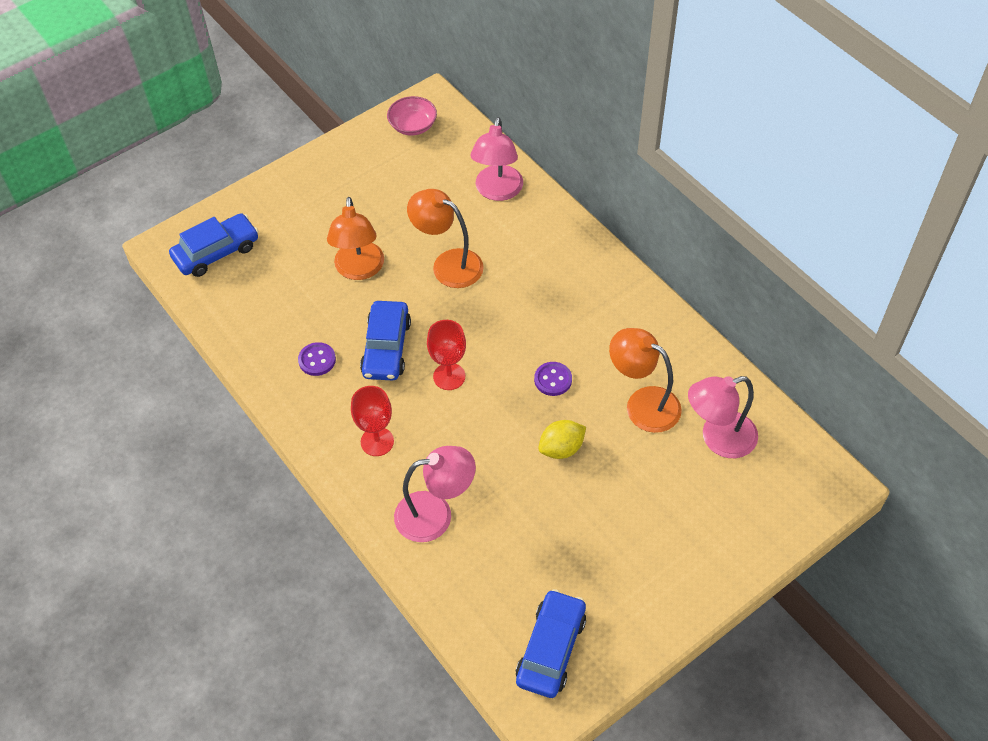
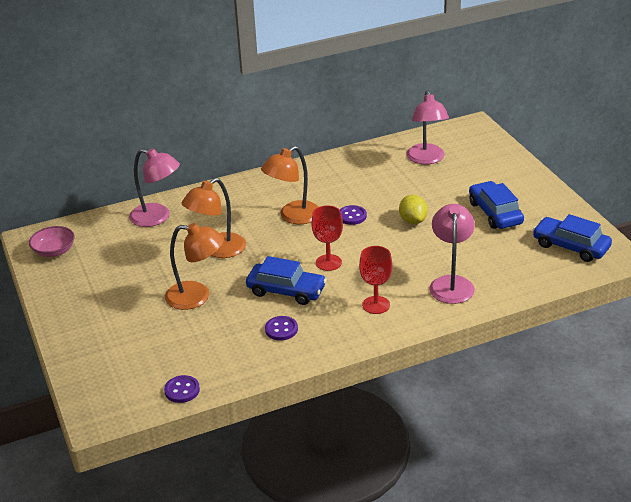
camera: 75 degrees left, 20 degrees down
blue car [169,213,258,277] -> blue car moved to [469,181,524,229]
orange lamp [609,328,682,433] -> orange lamp moved to [261,146,319,224]
none -> purple button [164,375,200,403]

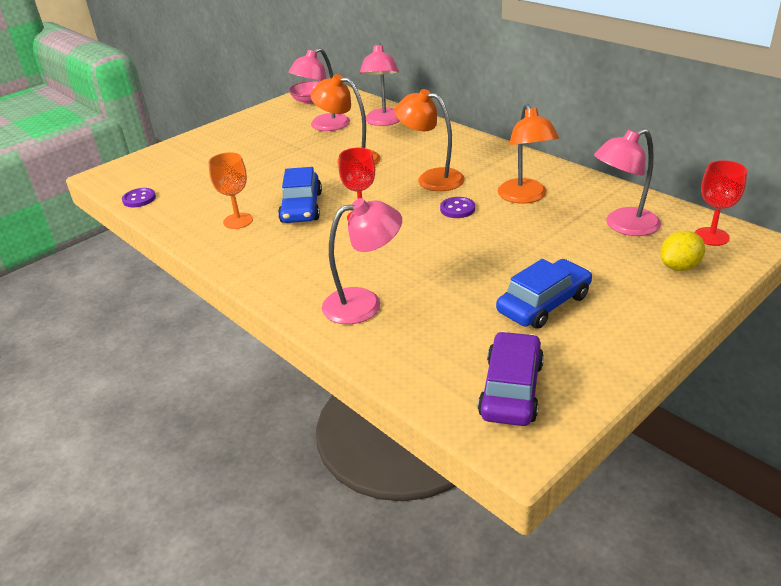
camera: 70 degrees right, 0 degrees up
orange lamp [165,223,224,310] -> orange lamp moved to [498,104,559,204]
purple button [265,316,298,341] -> orange goblet [209,152,253,229]
red goblet [359,246,392,314] -> red goblet moved to [695,160,747,246]
yellow lemon [399,195,428,224] -> yellow lemon moved to [660,231,705,271]
blue car [533,214,612,262] -> purple car [478,331,544,426]
none -> pink lamp [288,48,350,131]

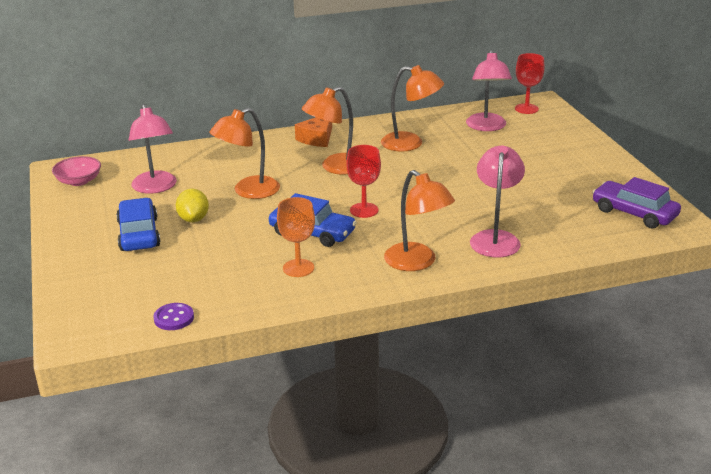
camera: 65 degrees left, 5 degrees down
pink lamp [360,43,400,126] -> none
purple button [440,197,475,218] -> none
blue car [496,259,592,329] -> blue car moved to [116,198,161,251]
yellow lemon [660,231,705,271] -> yellow lemon moved to [176,189,209,222]
none -> orange cheese [295,117,332,147]
none -> orange lamp [384,170,455,271]

